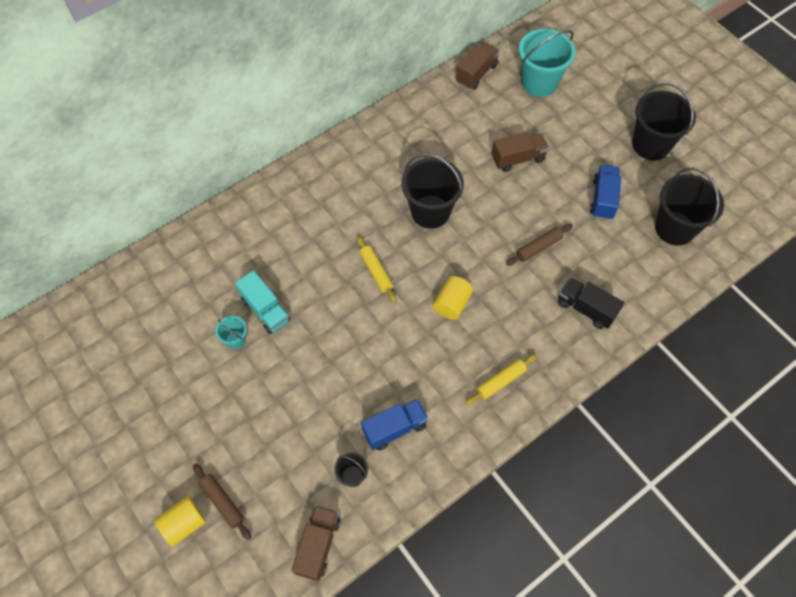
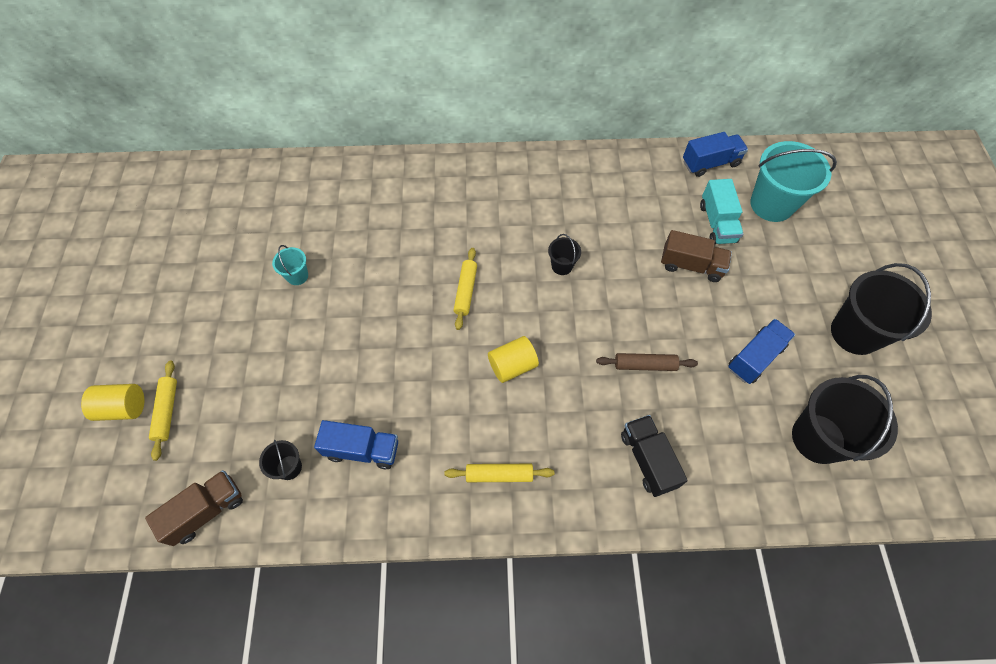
camera: 35 degrees right, 0 degrees up
brown rolling pin [193,464,251,540] -> yellow rolling pin [149,361,177,461]
turquoise truck [235,271,290,334] -> turquoise truck moved to [700,179,743,244]
black bucket [402,154,464,229] -> black bucket [548,234,581,275], size x0.47
brown truck [456,43,500,90] -> blue truck [683,132,748,177]

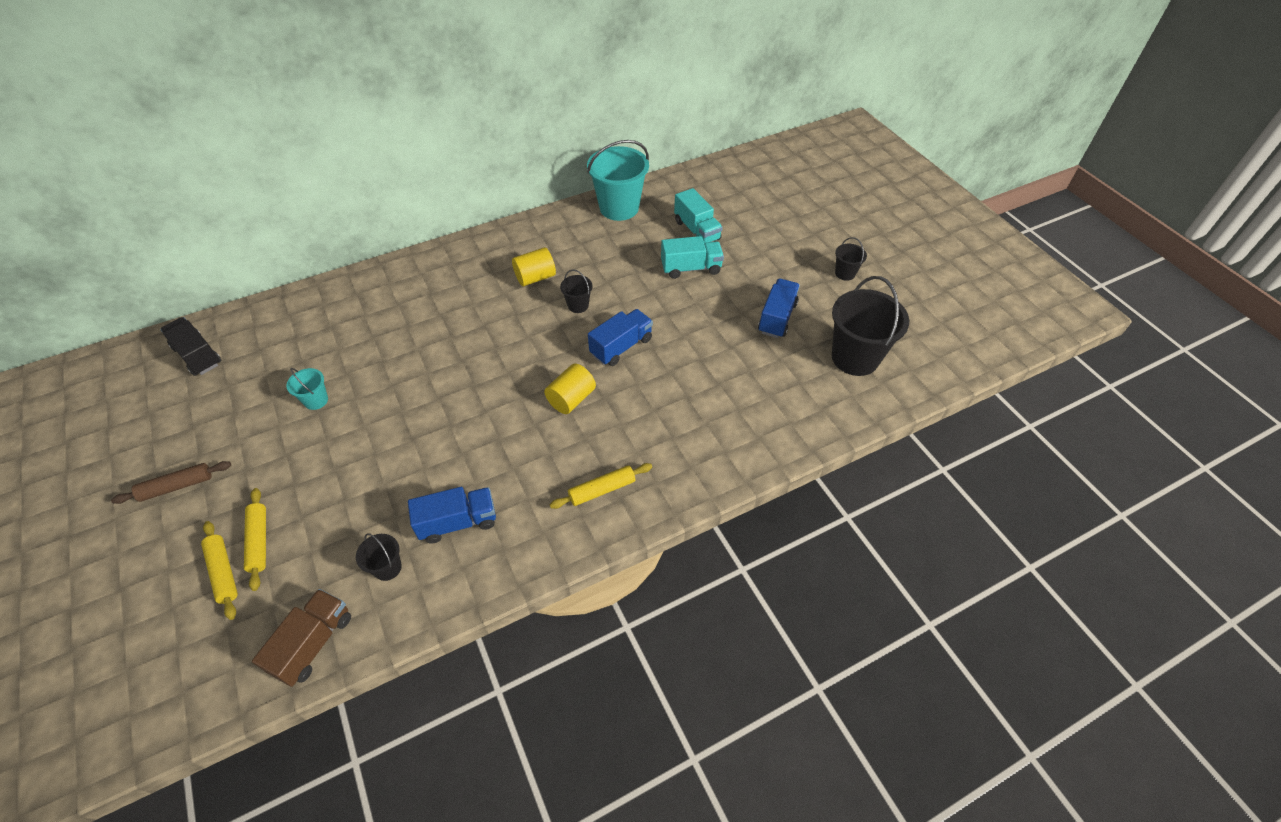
camera: 25 degrees left, 10 degrees down
yellow cylinder [81,384,144,421] -> yellow cylinder moved to [512,247,556,286]
yellow rolling pin [453,248,477,330] -> yellow rolling pin moved to [244,488,266,591]
brown rolling pin [596,353,698,371] -> brown rolling pin moved to [111,461,231,504]
black truck [621,415,688,497] -> black truck moved to [160,317,222,376]
brown truck [661,230,732,282] -> turquoise truck [661,236,724,279]
blue truck [683,132,748,177] -> blue truck moved to [588,309,653,366]
turquoise bucket [750,141,837,222] -> turquoise bucket moved to [587,140,649,221]
black bucket [831,263,932,355] -> black bucket [835,237,867,281], size x0.47

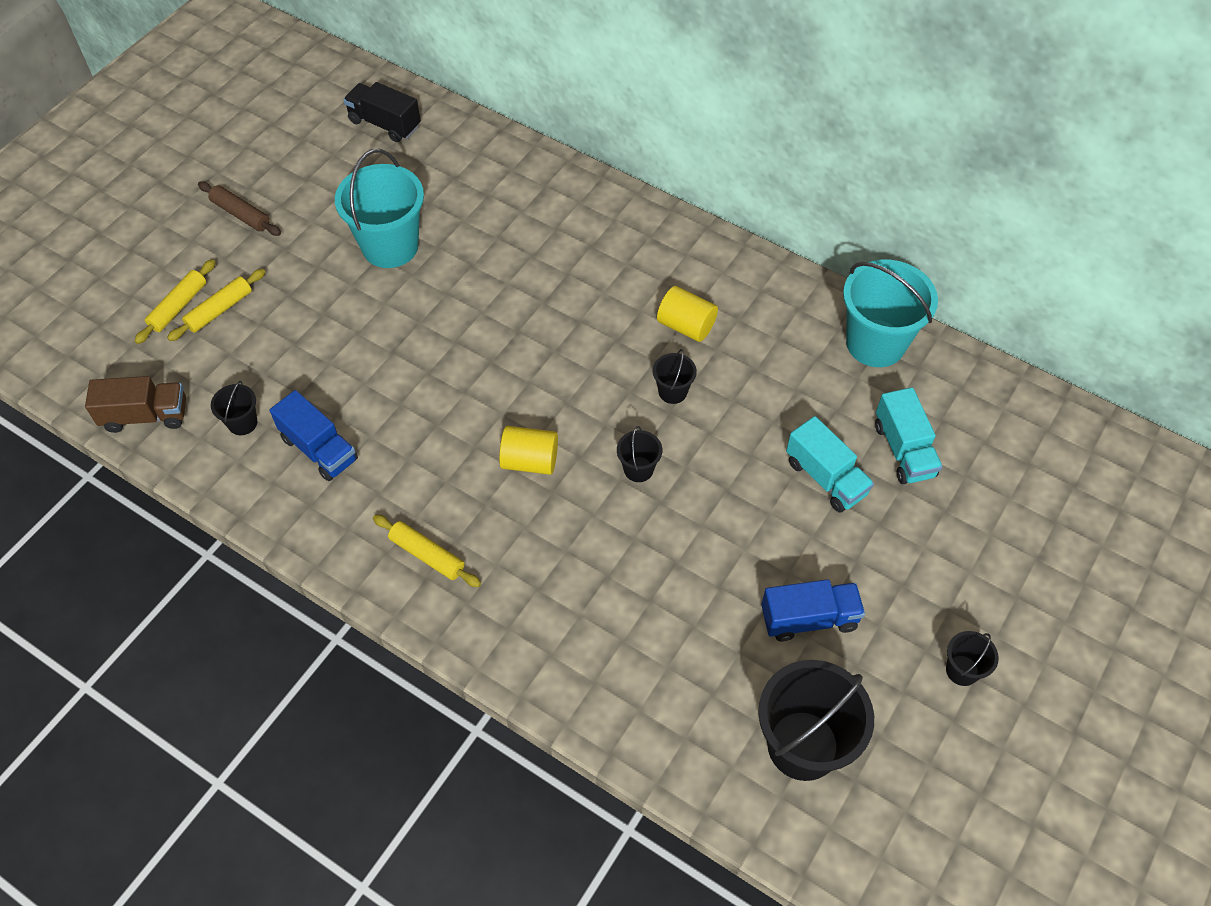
camera: 60 degrees right, 5 degrees up
black truck [160,317,222,376] -> black truck turned 75 degrees counterclockwise [343,82,421,142]
turquoise bucket [286,368,328,410] -> turquoise bucket [335,149,424,268], size x2.12
blue truck [588,309,653,366] -> black bucket [617,426,662,482]
turquoise truck [674,188,723,243] -> turquoise truck turned 45 degrees counterclockwise [875,387,943,484]

